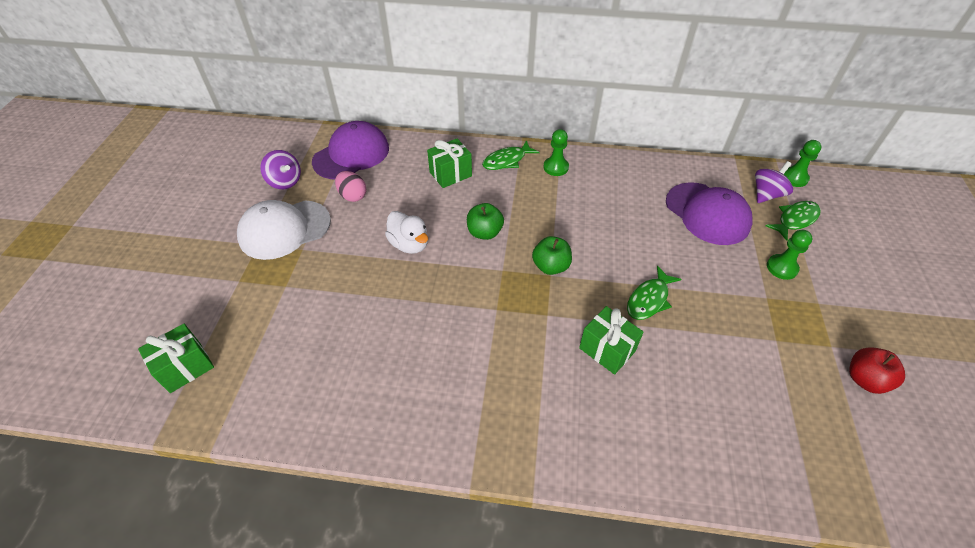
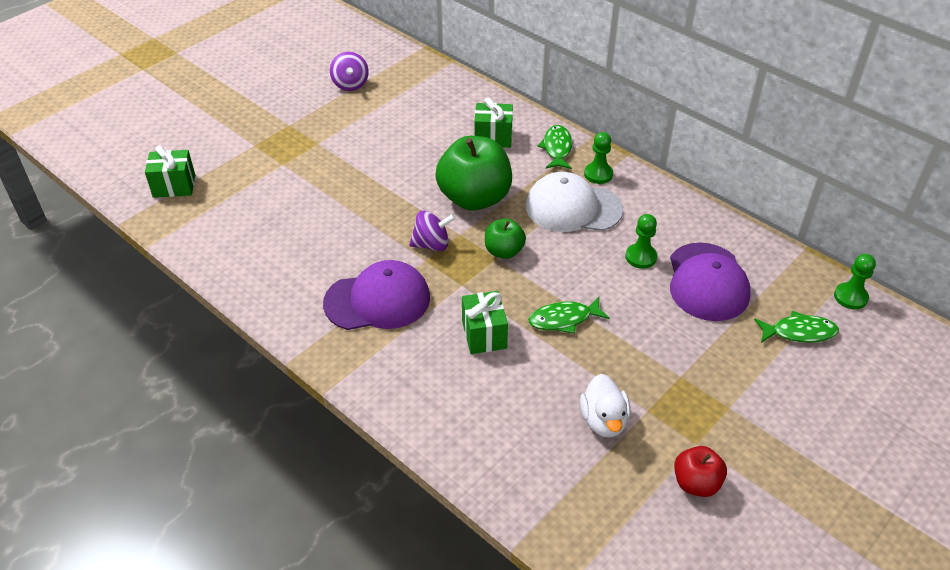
camera: 35 degrees right, 5 degrees down
white cap [237,200,331,260] -> white cap moved to [526,172,623,232]
purple cap [312,121,389,180] -> purple cap moved to [323,260,430,330]
pink egg [335,171,366,202] -> none
white duck [385,211,428,254] -> white duck moved to [580,374,630,437]
green apple [467,203,504,240] -> green apple [435,136,512,211], size x1.93
green fish [482,140,539,170] -> green fish turned 90 degrees clockwise [538,125,572,169]
purple spinning top [755,161,793,203] -> purple spinning top moved to [409,211,456,251]
green pawn [767,230,813,280] -> green pawn moved to [625,214,657,269]

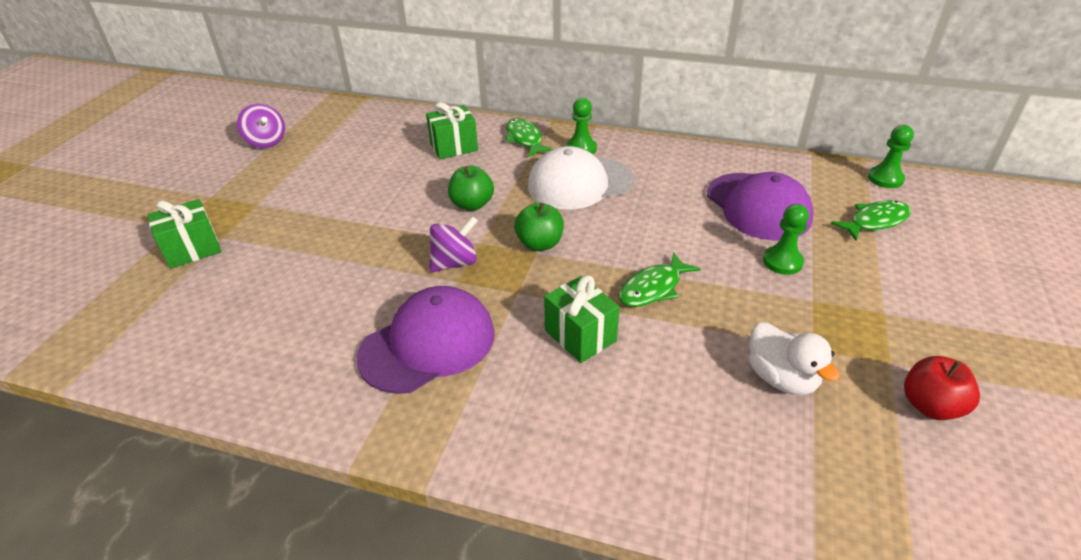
camera: 25 degrees left, 5 degrees down
green gift [145,145,195,198] -> green gift moved to [148,199,221,269]
green apple [435,136,512,211] -> green apple [448,166,494,211], size x0.52
green pawn [625,214,657,269] -> green pawn moved to [763,204,809,275]

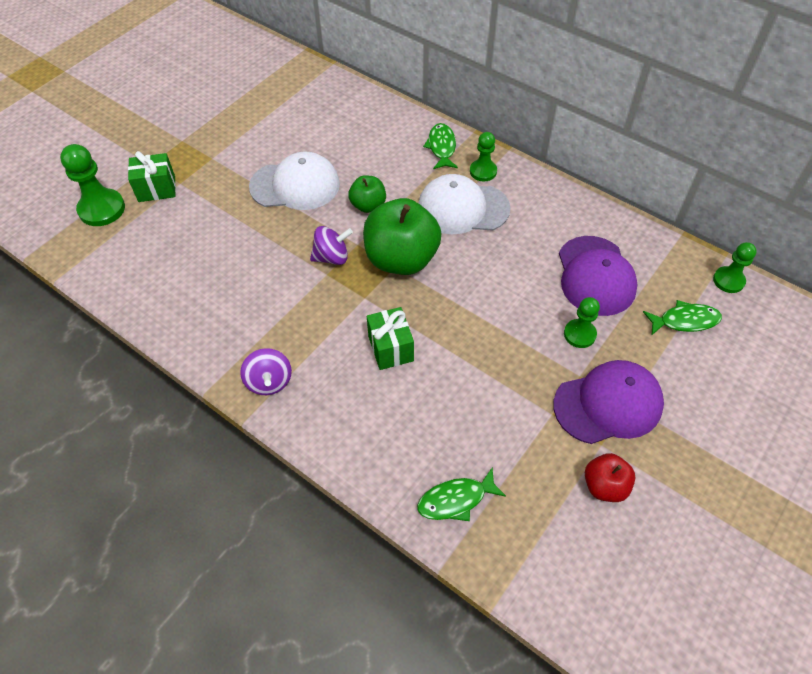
camera: 20 degrees right, 15 degrees up
purple spinning top [237,103,285,148] -> purple spinning top moved to [240,348,292,395]
purple cap [356,286,495,394] -> purple cap moved to [553,360,664,444]
green gift [426,102,478,159] -> none
green apple [514,203,564,251] -> green apple [363,198,441,275], size x1.93
green fish [619,252,701,307] -> green fish moved to [417,467,506,521]
white duck [749,322,840,395] -> none
none -> green pawn [60,144,125,226]
none -> white cap [249,152,340,210]

